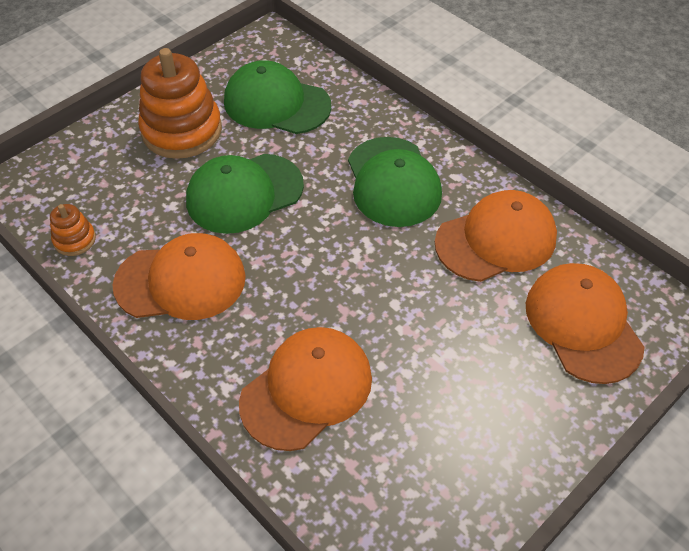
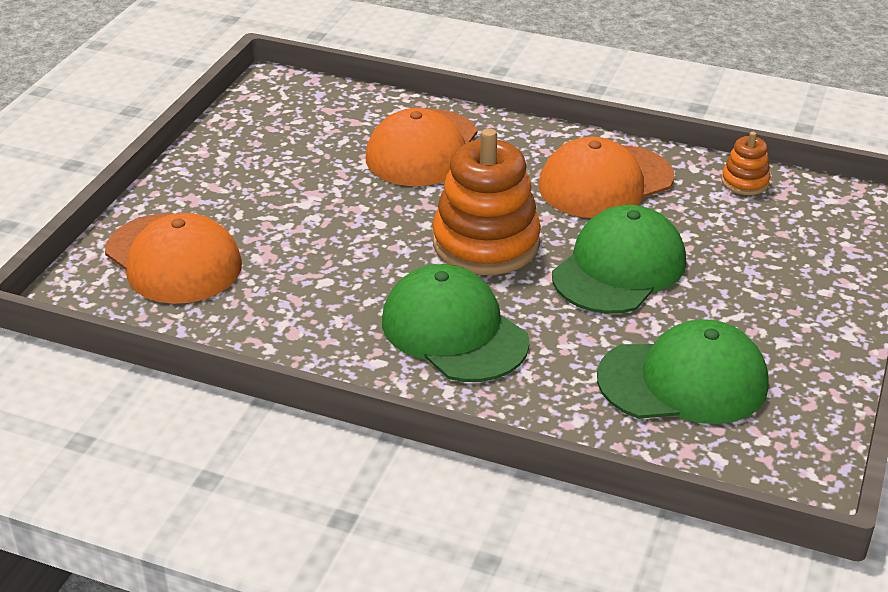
camera: 155 degrees right, 15 degrees down
orange stacking toy [138,48,222,159] -> orange stacking toy moved to [432,128,541,275]
orange cap [435,190,557,282] -> none

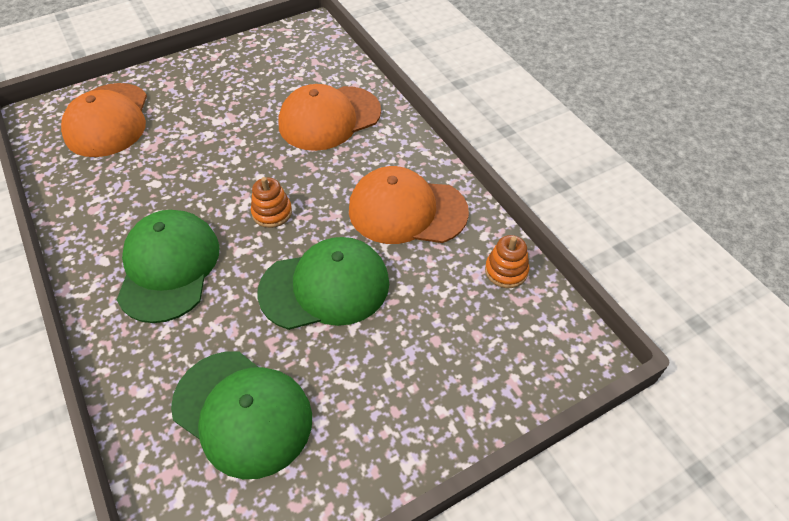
camera: 40 degrees right, 15 degrees up
orange stacking toy [432,128,541,275] -> orange stacking toy [251,177,292,228], size x0.47

